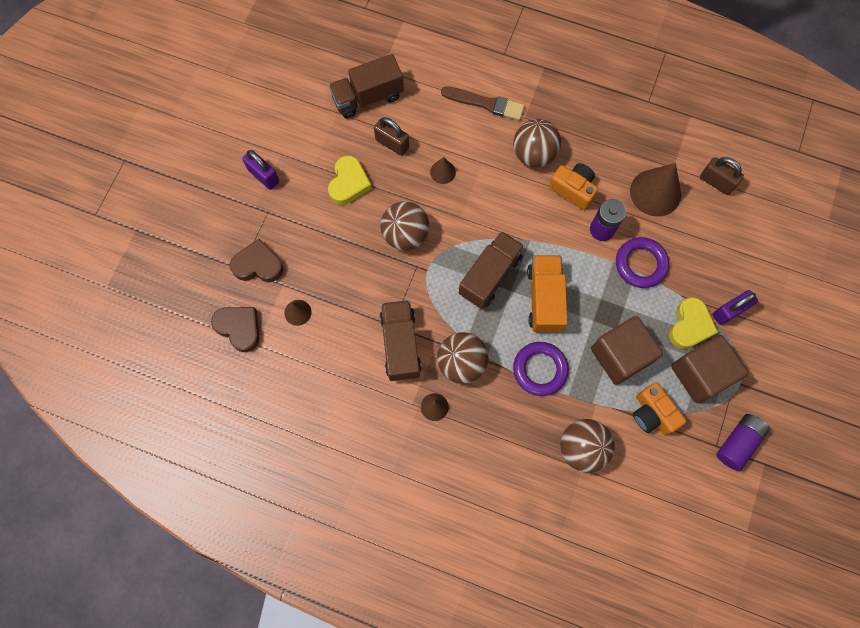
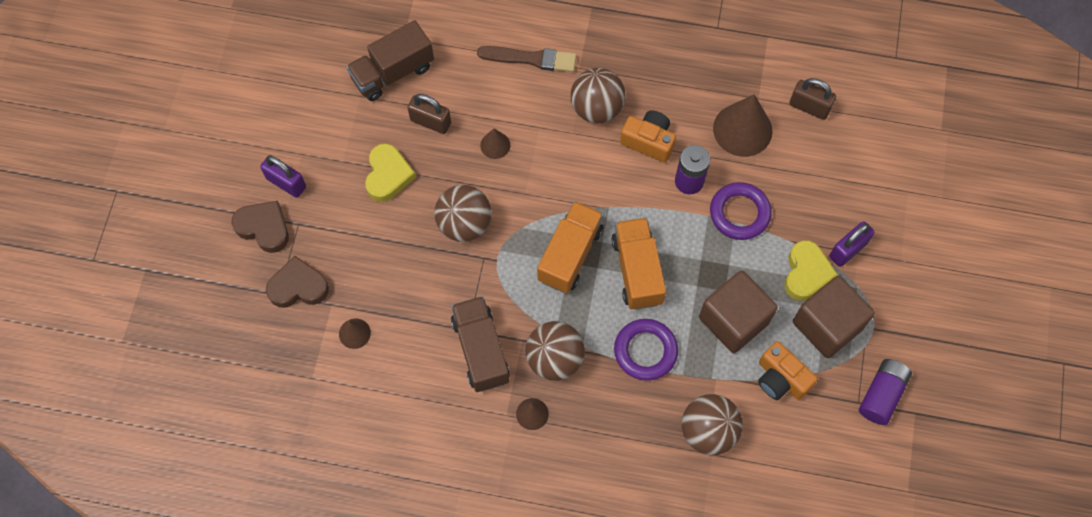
camera: 10 degrees left, 5 degrees down
brown heart [211,307,259,352] -> brown heart moved to [232,201,289,253]
brown truck [459,231,524,309] -> orange truck [537,201,603,293]

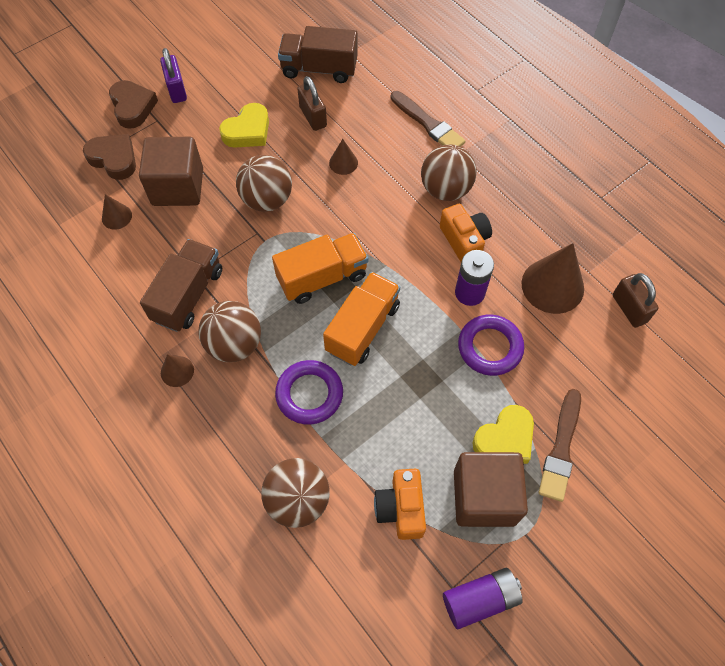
camera: 40 degrees right, 5 degrees down
brown cube [699,270,778,353] -> brown cube moved to [139,137,203,206]
purple padlock [829,221,875,267] -> brown brush [539,389,581,502]

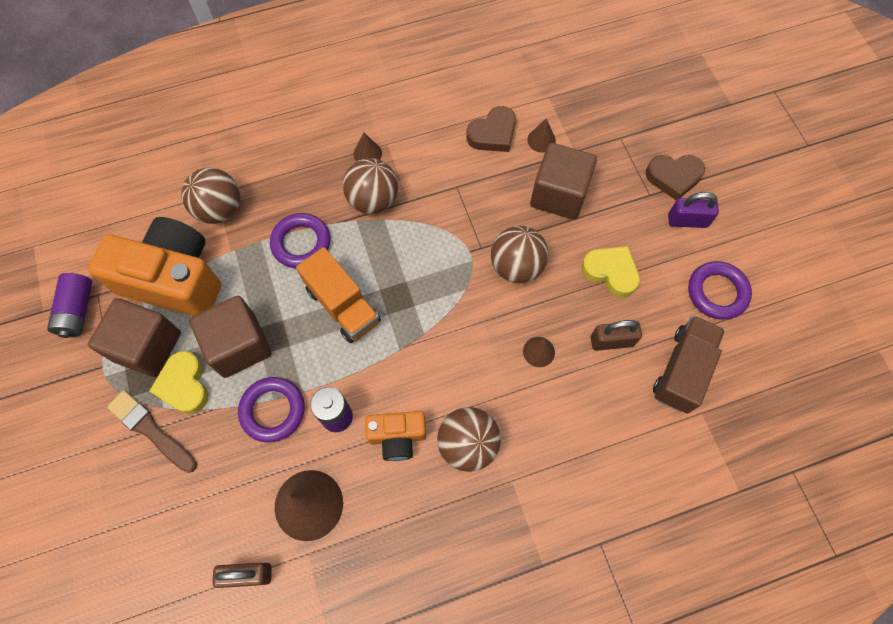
camera: 110 degrees right, 5 degrees up
brown heart [83,134,136,180] -> brown heart moved to [466,106,516,152]
brown truck [140,239,222,332] -> none
yellow heart [219,103,269,148] -> yellow heart turned 150 degrees clockwise [581,246,640,297]
orange truck [272,233,368,304] -> none
orange camera [374,469,426,540] -> orange camera [88,217,221,316], size x1.95
brown brush [390,91,465,147] -> none
none -> brown cube [189,296,272,378]
none -> purple ring [688,261,752,320]

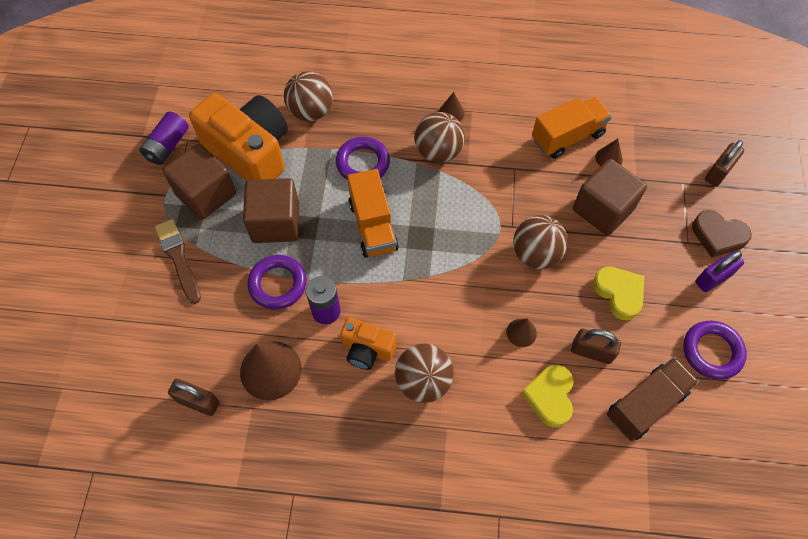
camera: 25 degrees right, 5 degrees down
yellow heart [149,351,208,414] -> yellow heart moved to [521,365,574,428]
brown heart [466,106,516,152] -> orange truck [532,97,612,159]
purple padlock [668,192,719,228] -> purple padlock turned 60 degrees counterclockwise [695,251,744,292]
none -> brown padlock [705,140,744,187]

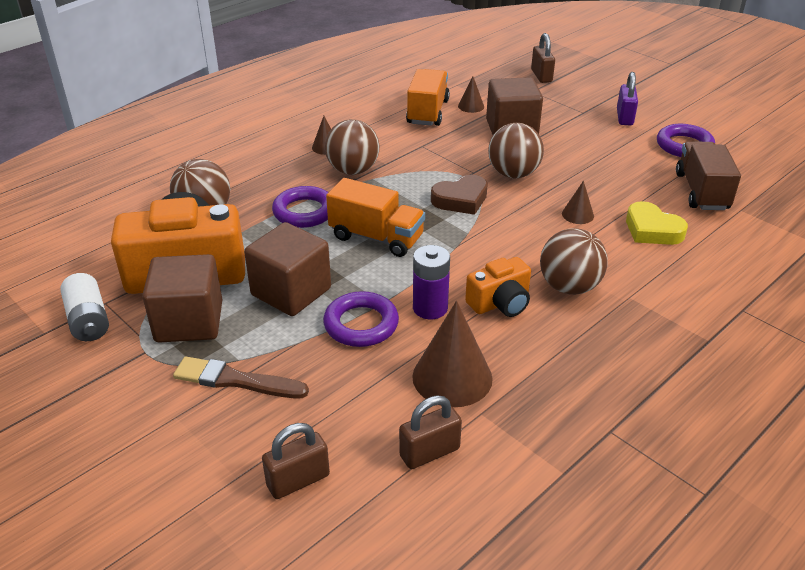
camera: 50 degrees left, 25 degrees down
purple battery [139,112,189,165] -> white battery [60,273,109,341]
brown padlock [571,328,621,364] -> brown padlock moved to [262,423,330,499]
yellow heart [593,267,644,320] -> none
brown heart [692,210,752,258] -> brown heart moved to [431,175,488,215]

